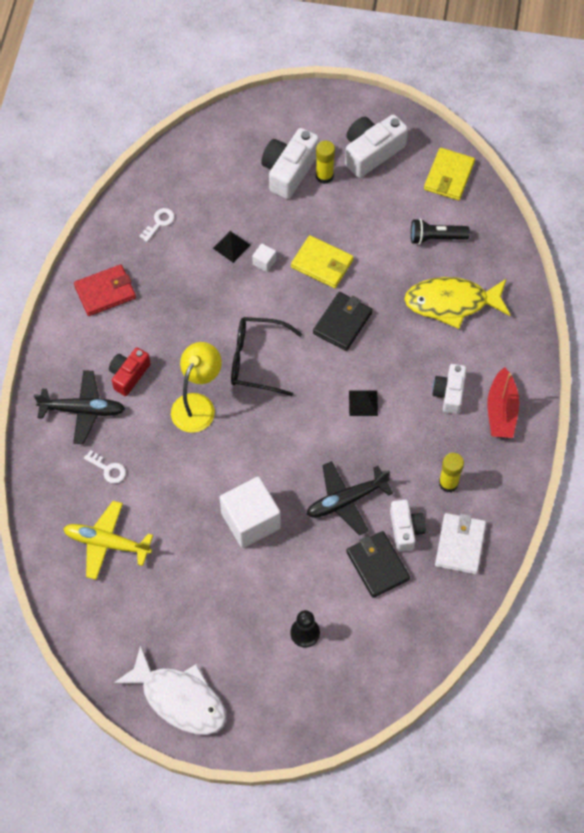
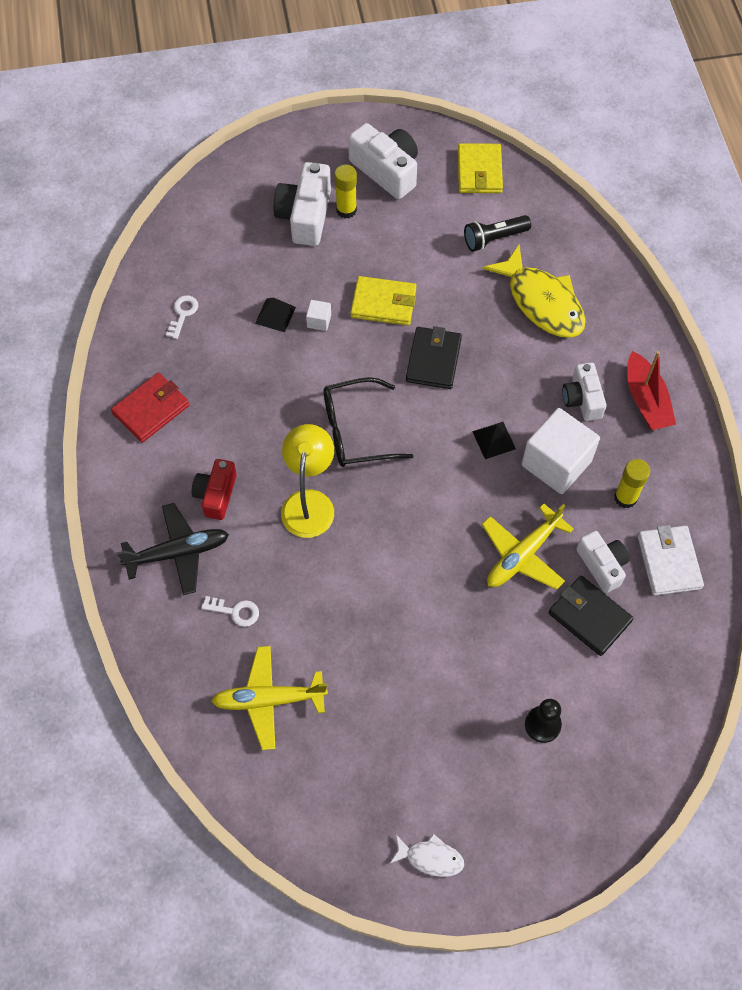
camera: 20 degrees left, 0 degrees up
white fish [113,645,226,735] -> white fish [390,833,464,877], size x0.49
white cube [219,476,281,548] -> white cube moved to [522,408,600,494]
black plane [306,461,393,535] -> yellow plane [482,504,574,590]
white camera [345,114,408,178] -> white camera turned 105 degrees clockwise [348,123,418,199]
yellow fish [404,277,510,329] -> yellow fish turned 105 degrees counterclockwise [482,245,586,338]

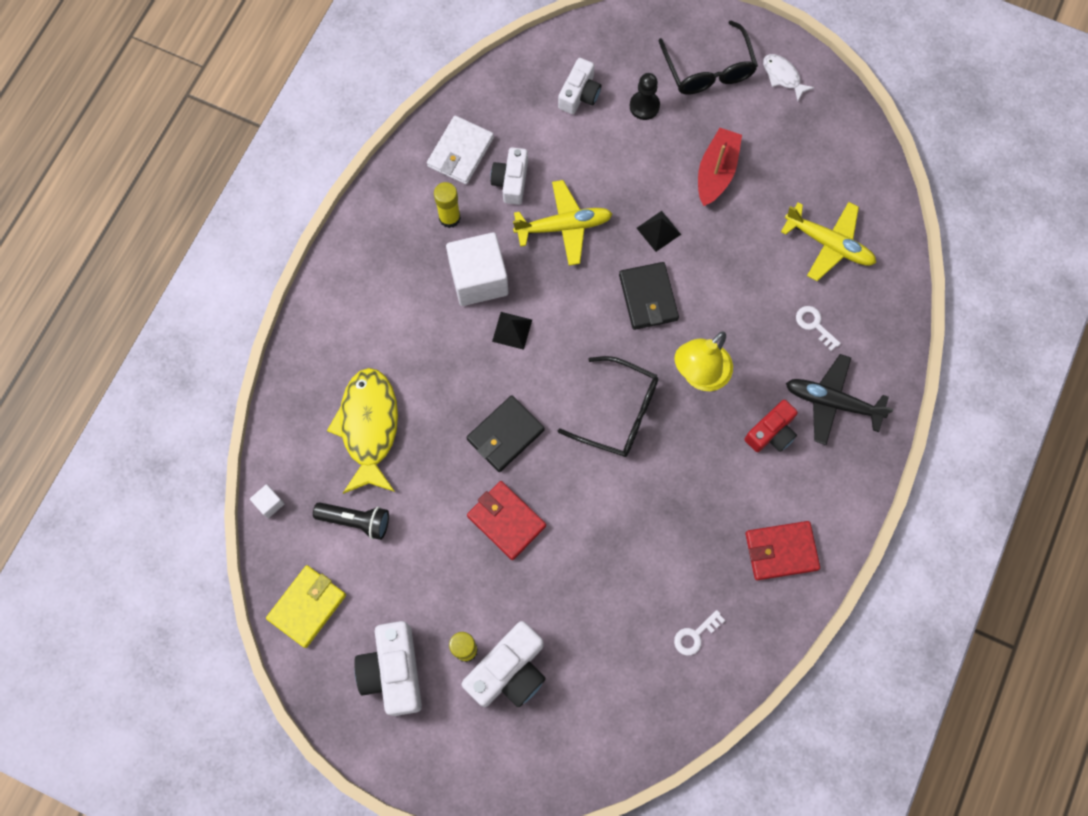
camera: 145 degrees left, 10 degrees up
black pyramid [255,298,296,332] -> black pyramid moved to [637,211,681,252]
white cube [306,300,331,331] -> white cube moved to [250,484,285,518]
yellow wallet [351,276,416,326] -> red wallet [467,481,546,560]
black wallet [548,576,634,656] -> black wallet moved to [619,262,679,330]
white camera [562,363,607,421] -> white camera moved to [558,58,601,114]
red boat [627,351,676,430] -> red boat moved to [698,128,742,206]
none -> black glasses [658,20,758,95]

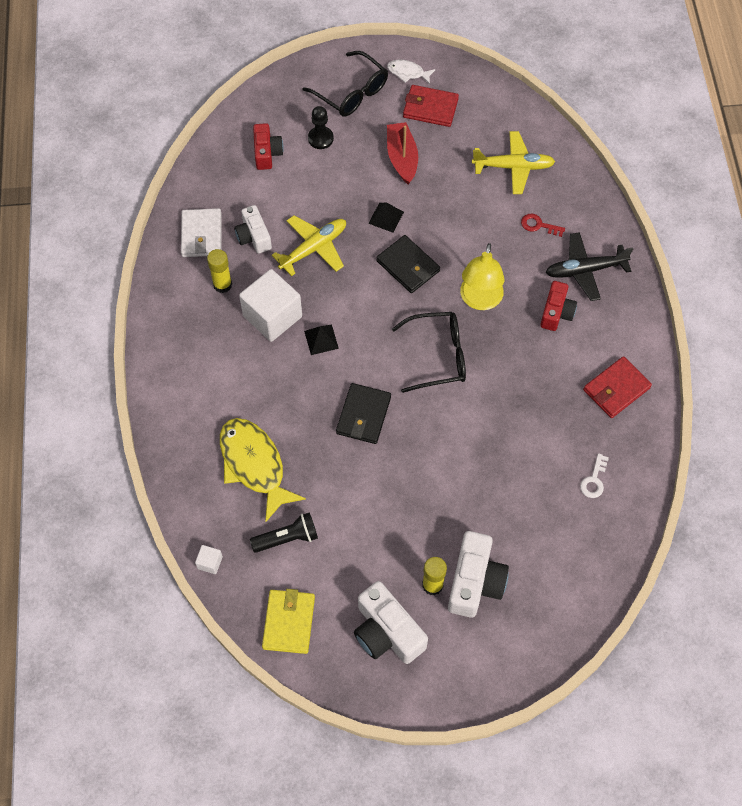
camera: 30 degrees left, 10 degrees down
red wallet [467,481,546,560] -> red wallet moved to [403,85,459,127]
white camera [558,58,601,114] -> red camera [253,123,284,170]
white key [796,306,841,351] -> red key [521,214,565,237]

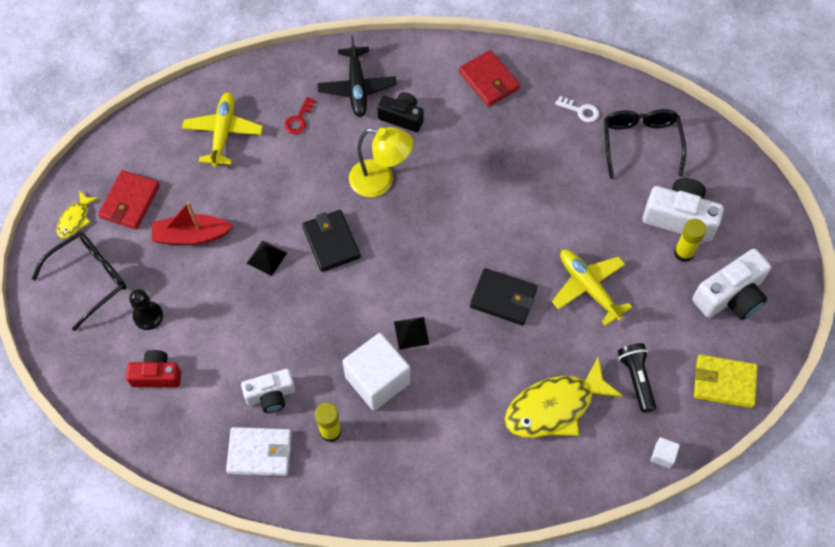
camera: 85 degrees left, 0 degrees up
yellow plane [272,215,346,276] -> yellow plane moved to [552,249,632,326]
black wallet [376,235,440,293] -> black wallet turned 75 degrees counterclockwise [302,210,361,272]
white fish [387,60,436,84] -> yellow fish [57,191,98,238]
black glasses [392,312,466,393] -> black glasses moved to [604,109,686,179]
red camera [540,281,577,331] -> black camera [377,92,424,132]

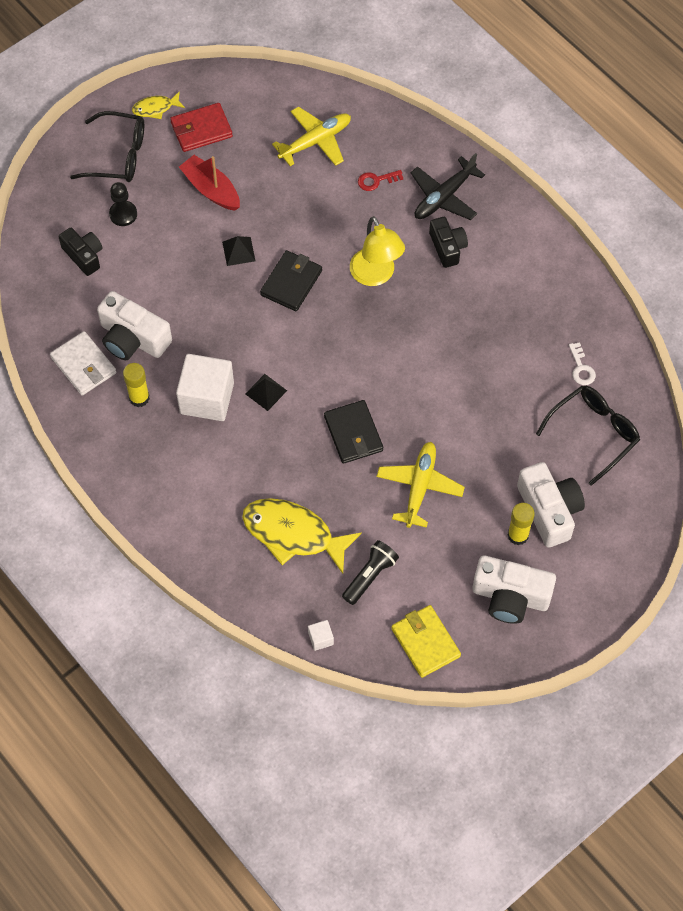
camera: 50 degrees right, 0 degrees up
red camera [126,350,181,387] -> black camera [59,228,102,276]
white camera [241,369,295,413] -> white camera [97,291,172,360], size x1.54
red wallet [459,50,520,107] -> none

